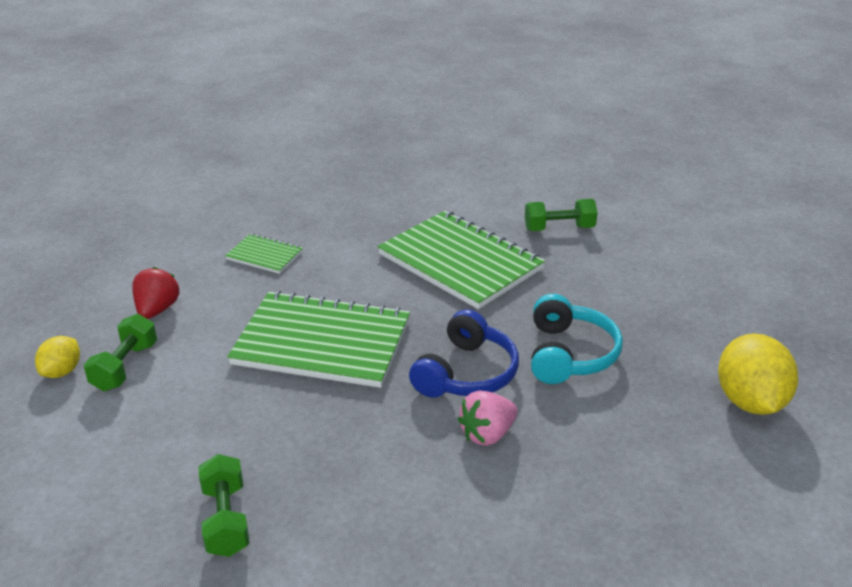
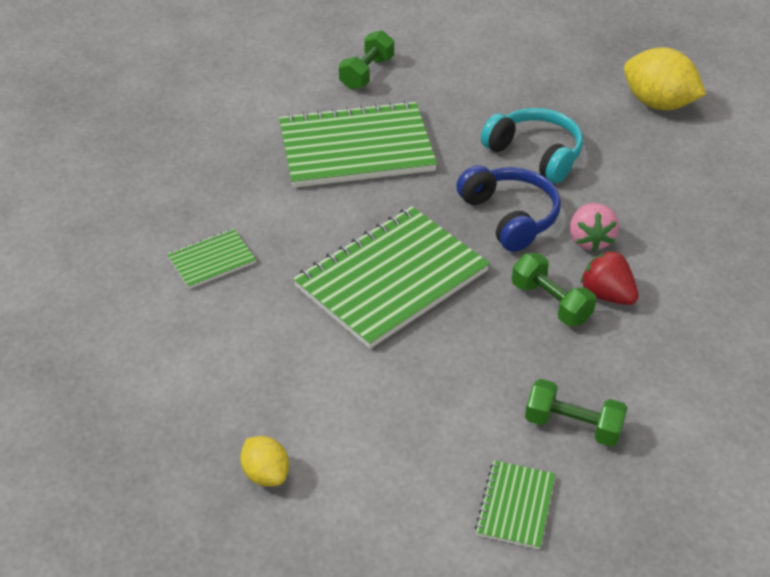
camera: 55 degrees left, 10 degrees up
green dumbbell [84,314,157,391] -> green dumbbell moved to [512,253,596,326]
red strawberry [132,267,179,319] -> red strawberry moved to [581,250,639,305]
none -> green notebook [475,460,555,550]

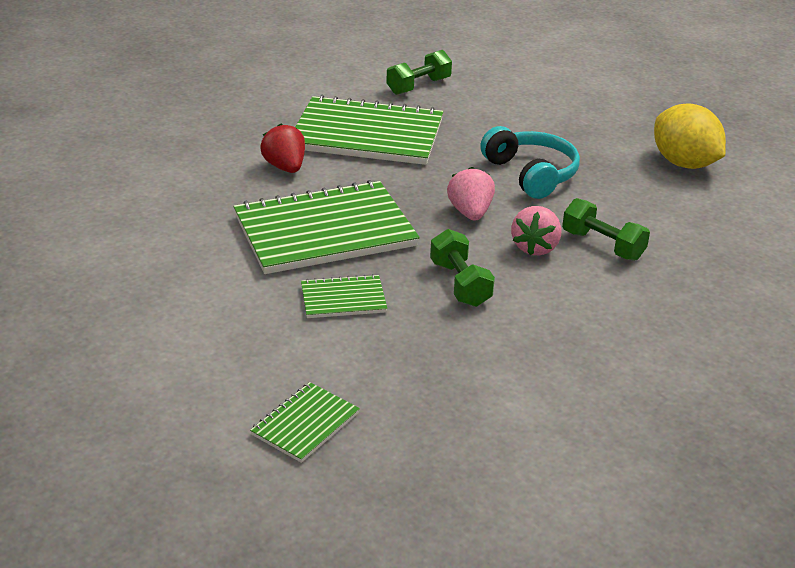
camera: 20 degrees right, 10 degrees down
green notebook [167,229,256,289] -> green notebook moved to [301,274,388,318]
yellow lemon [240,436,289,487] -> none
blue headphones [456,165,561,252] -> pink strawberry [447,167,495,221]
green dumbbell [525,379,627,447] -> green dumbbell moved to [562,198,650,261]
red strawberry [581,250,639,305] -> red strawberry moved to [260,123,305,173]

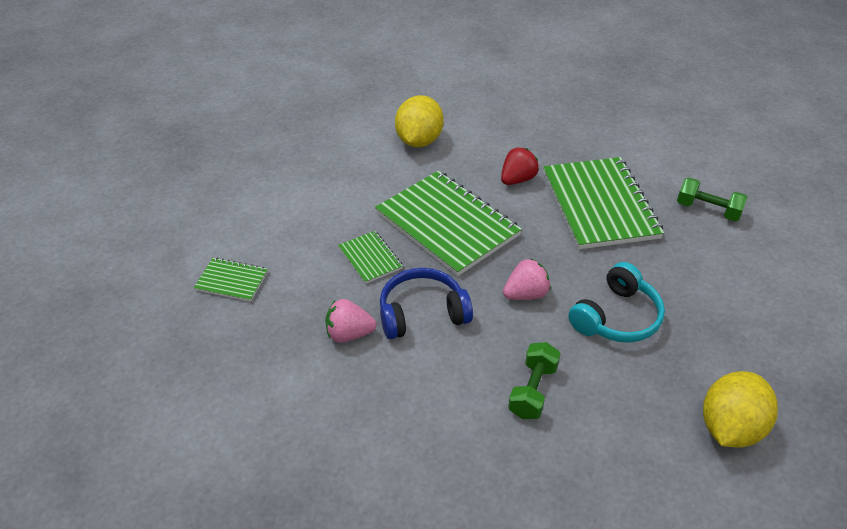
camera: 70 degrees right, 10 degrees up
green dumbbell [430,229,495,307] -> blue headphones [380,268,473,339]
pink strawberry [511,206,561,256] -> pink strawberry moved to [325,299,376,343]
none -> yellow lemon [395,95,444,147]

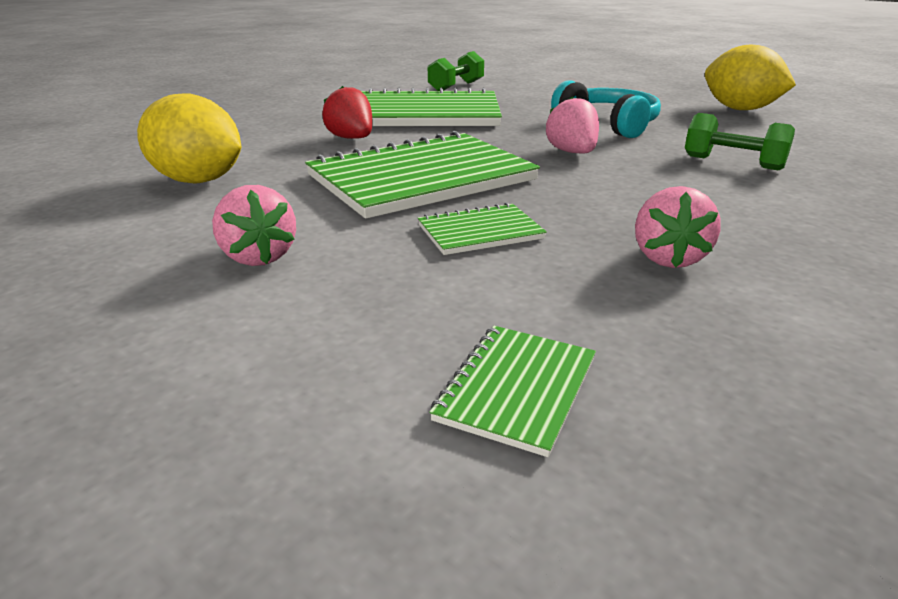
camera: 80 degrees left, 15 degrees down
blue headphones [380,268,473,339] -> none
none -> pink strawberry [212,185,296,266]

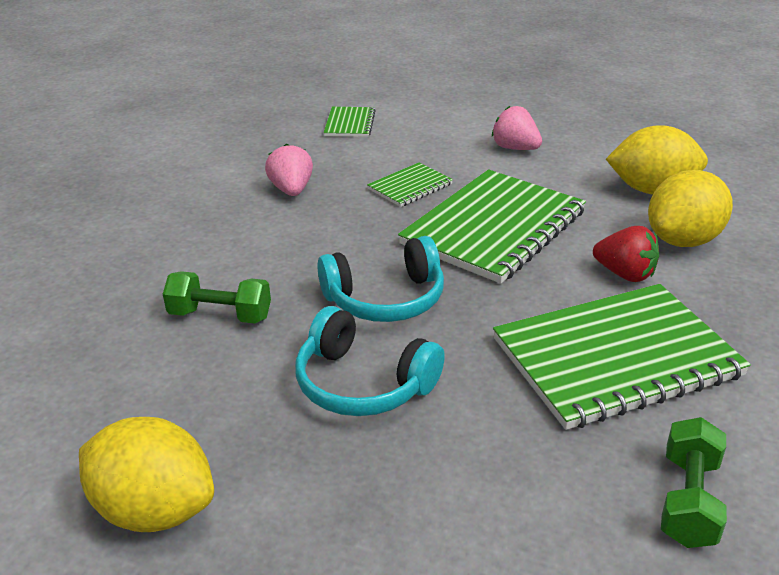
camera: 160 degrees right, 5 degrees up
pink strawberry [546,96,599,153] -> turquoise headphones [317,236,444,322]
none -> yellow lemon [648,170,733,247]

